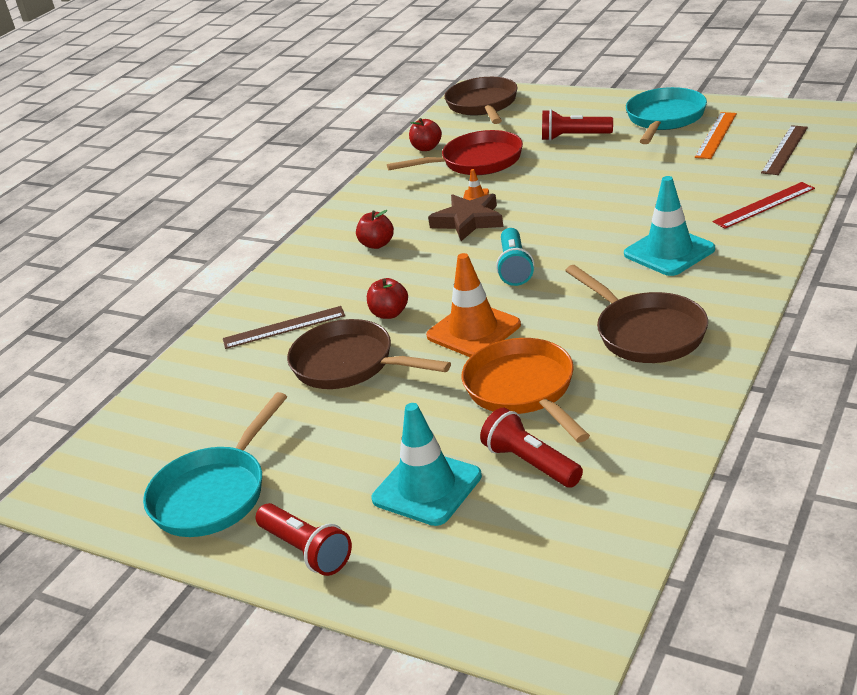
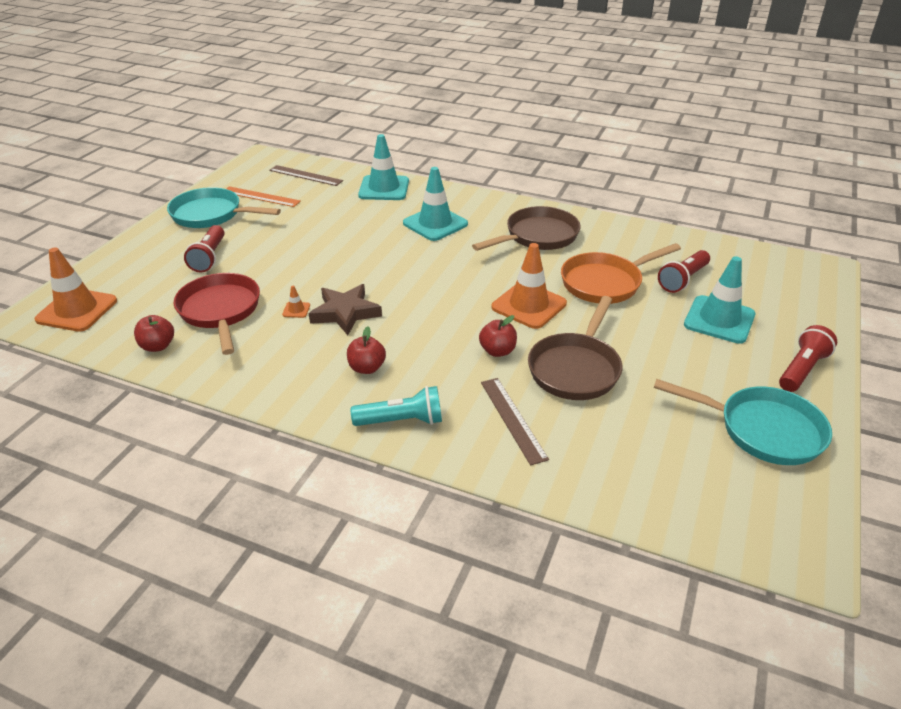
camera: 100 degrees left, 5 degrees up
brown pan [444,77,518,124] -> orange traffic cone [35,247,117,332]
turquoise flashlight [496,228,534,286] -> turquoise flashlight moved to [351,386,442,426]
red ruler [713,182,815,229] -> turquoise traffic cone [358,134,409,200]

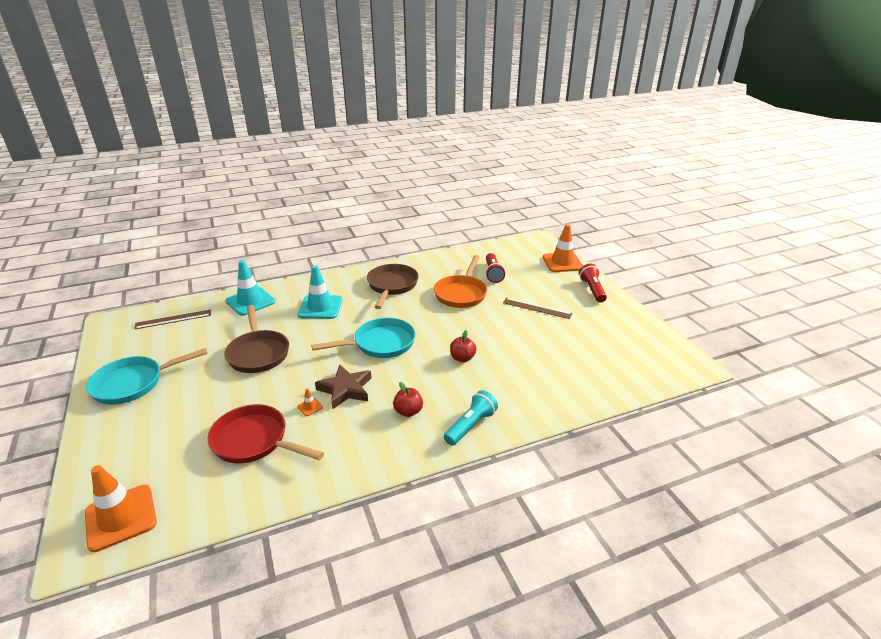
camera: 45 degrees left, 5 degrees down
red apple [134,315,174,352] -> none
red flashlight [184,225,225,273] -> none
orange ruler [226,186,301,207] -> none
brown ruler [481,378,549,465] -> brown ruler moved to [503,297,573,319]
orange traffic cone [491,243,567,329] -> orange traffic cone moved to [543,224,583,272]
brown pan [528,296,622,400] -> brown pan moved to [224,305,289,373]
turquoise pan [653,379,832,465] -> turquoise pan moved to [311,318,416,358]
turquoise traffic cone [684,256,755,344] -> none

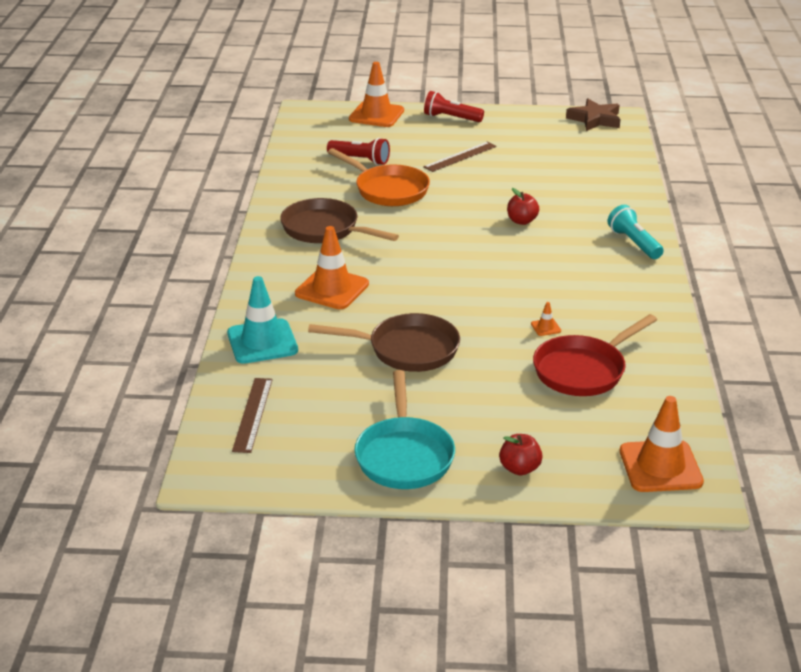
camera: 65 degrees left, 0 degrees up
turquoise traffic cone [298,266,343,319] -> orange traffic cone [295,226,369,309]
turquoise pan [311,318,416,358] -> none
brown star [315,365,372,409] -> brown star moved to [566,99,621,131]
red apple [393,382,423,417] -> red apple moved to [499,434,543,475]

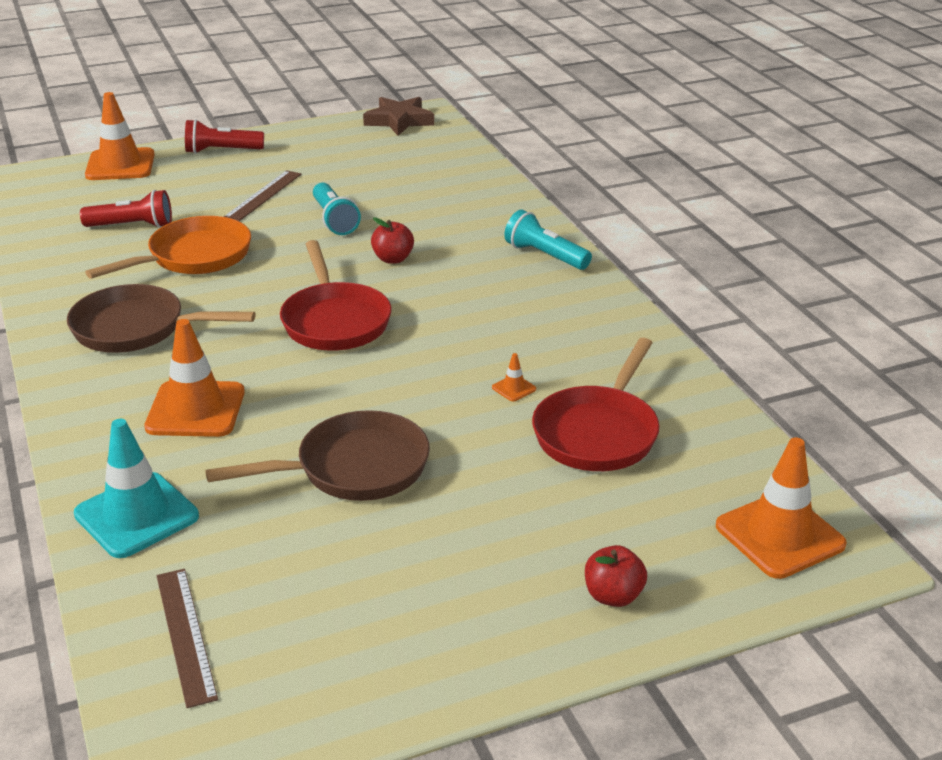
camera: 25 degrees left, 0 degrees up
orange pan [328,148,430,206] -> orange pan turned 60 degrees counterclockwise [85,216,251,279]
turquoise pan [354,370,455,489] -> none
none -> red pan [280,240,392,350]
none -> turquoise flashlight [313,183,361,235]

